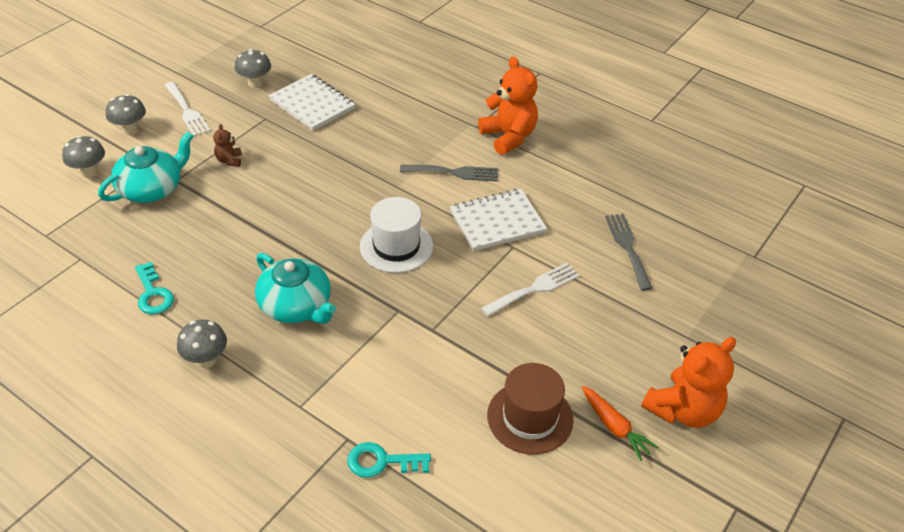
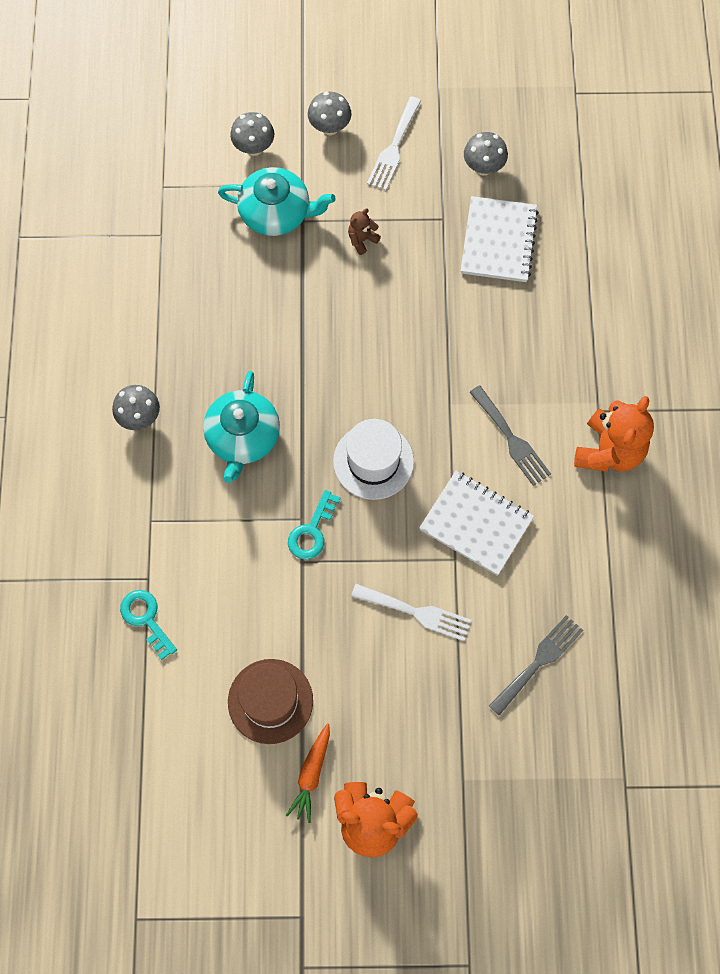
camera: 55 degrees right, 25 degrees up
turquoise key [135,262,174,314] -> turquoise key moved to [288,490,341,560]

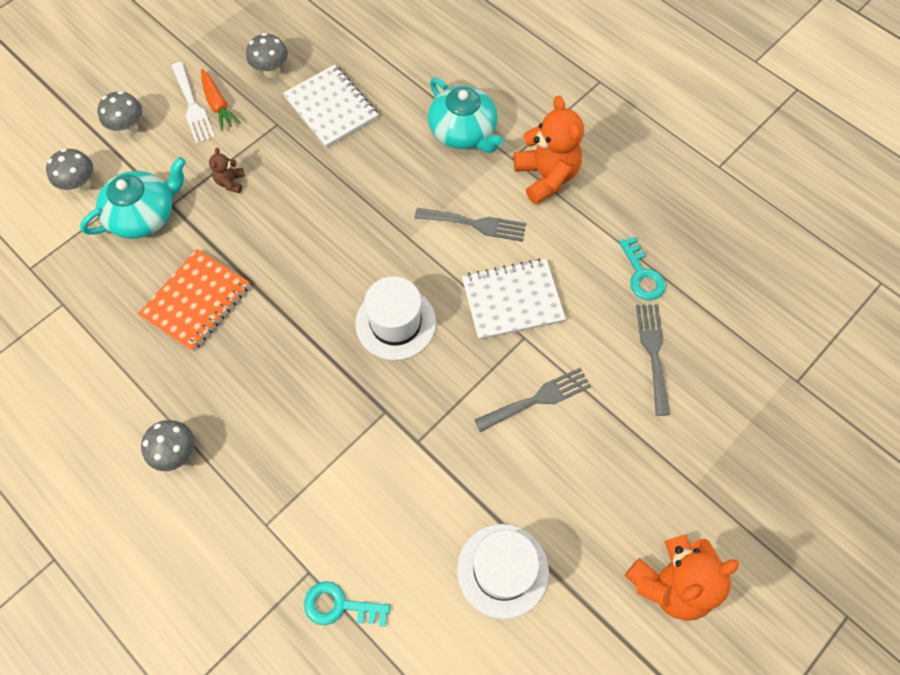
camera: 45 degrees left, 5 degrees down
turquoise teapot [203,371,280,483] -> turquoise teapot moved to [428,77,504,153]
brown hat [228,659,313,744] -> white hat [457,524,549,619]
orange carrot [286,723,330,823] -> orange carrot moved to [201,69,241,131]
turquoise key [288,490,341,560] -> turquoise key moved to [619,237,666,300]
white fork [351,584,471,641] -> grey fork [474,368,591,432]
none -> orange notebook [138,249,250,352]

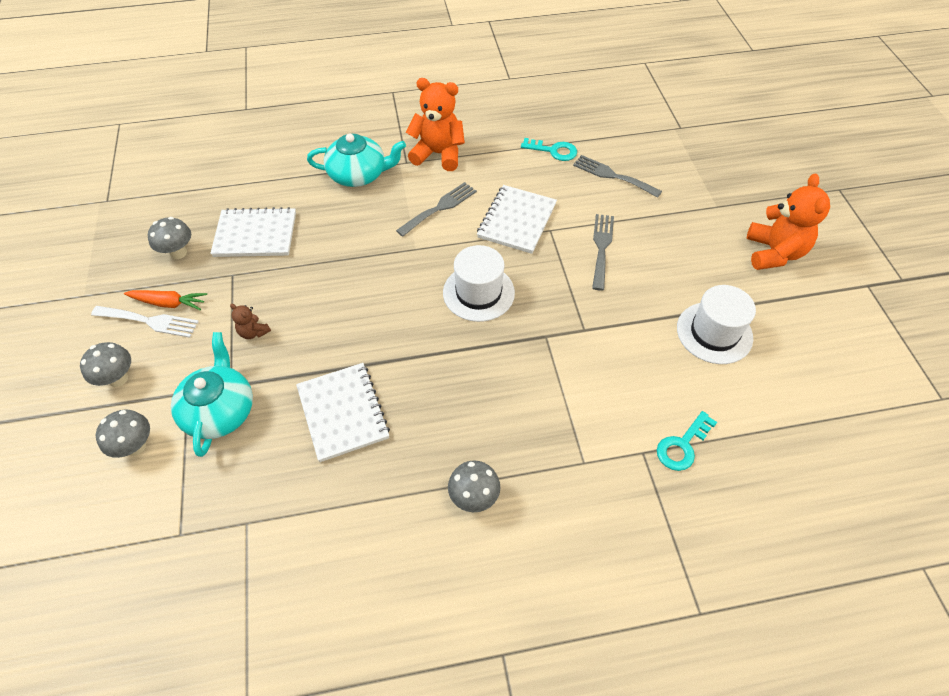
camera: 55 degrees left, 10 degrees down
orange notebook [138,249,250,352] -> white notebook [296,363,390,462]

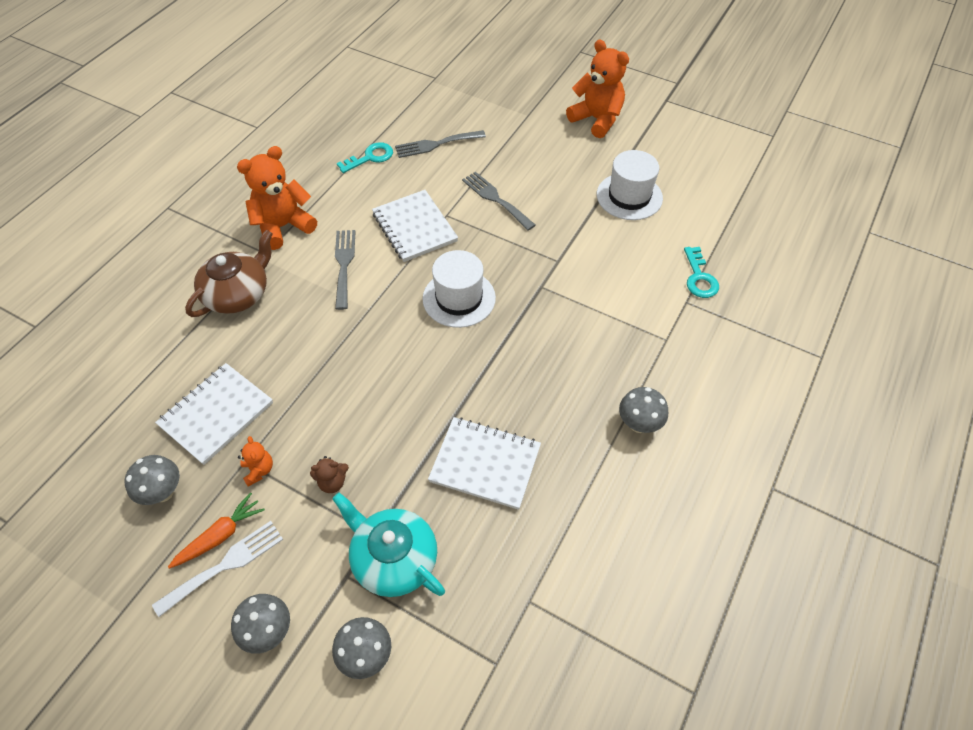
camera: 50 degrees left, 0 degrees up
turquoise teapot [307,133,406,187] -> brown teapot [185,230,273,317]
none -> orange teddy bear [238,436,273,487]

